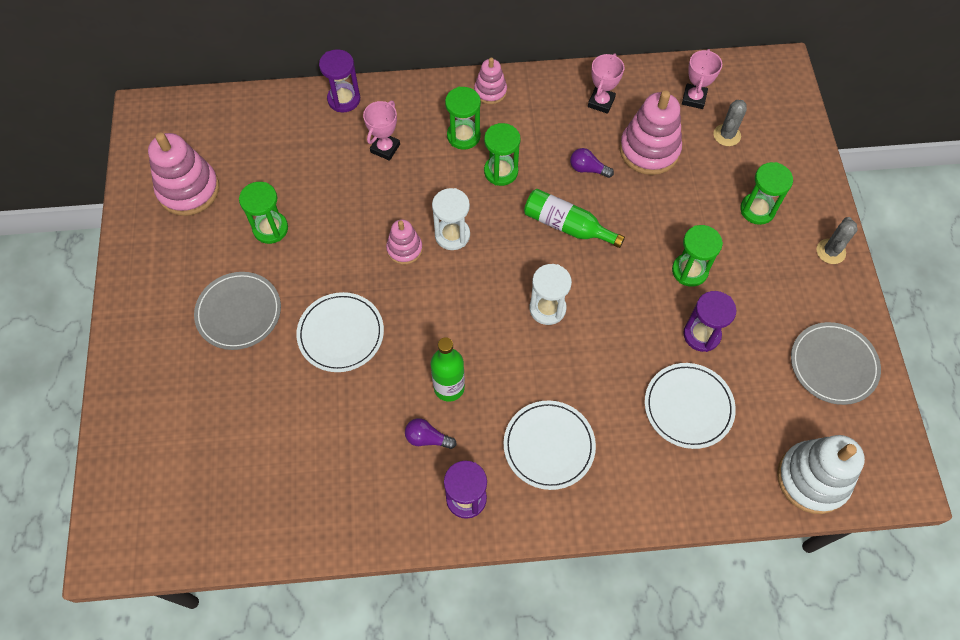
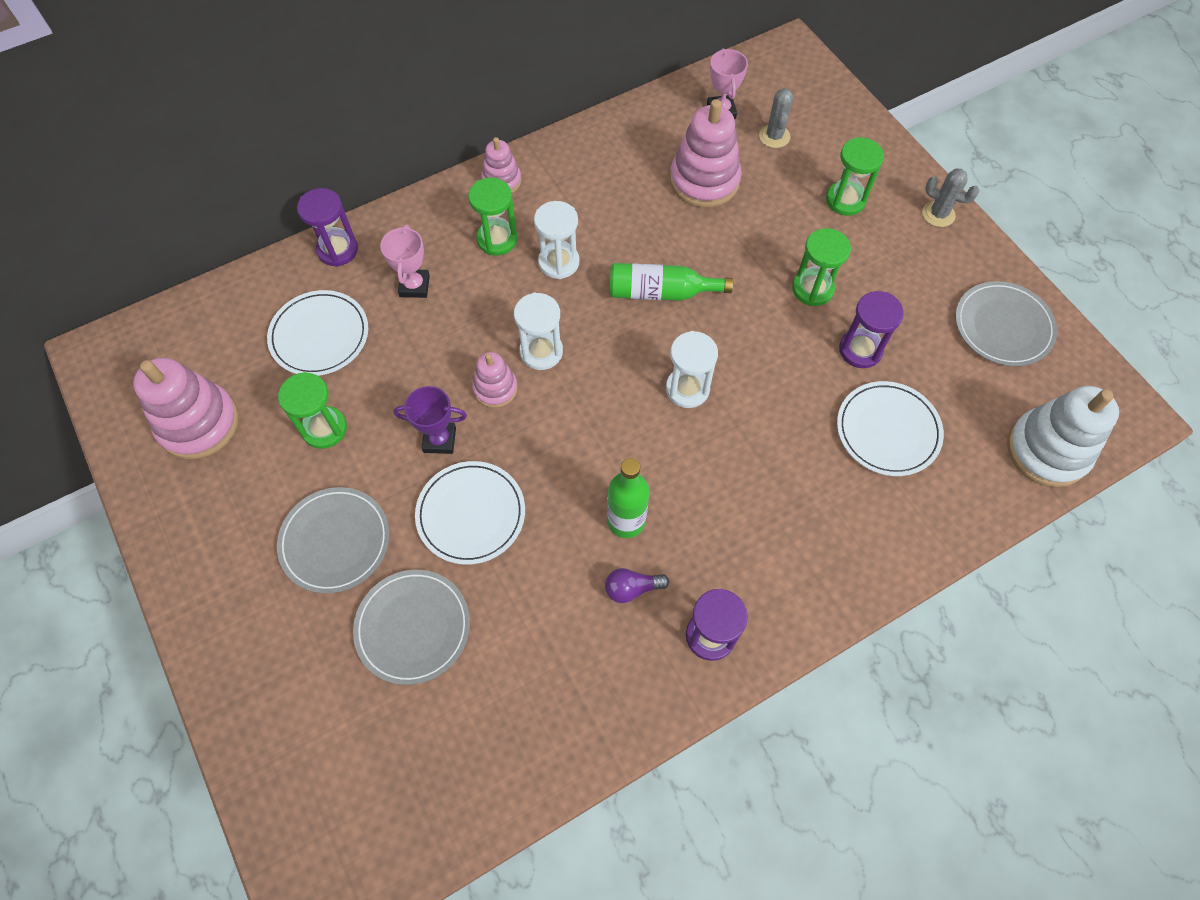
camera: 25 degrees left, 0 degrees up
green hourglass [484,123,520,186] -> white hourglass [534,201,579,279]
white plate [503,400,596,490] -> white plate moved to [267,290,368,376]
purple light bulb [570,148,614,178] -> none
pink trophy [588,53,624,114] -> none
grey cactus [817,217,858,264] -> grey cactus turned 60 degrees counterclockwise [922,168,979,227]
none -> grey plate [353,570,470,685]
none -> purple trophy [394,386,467,454]

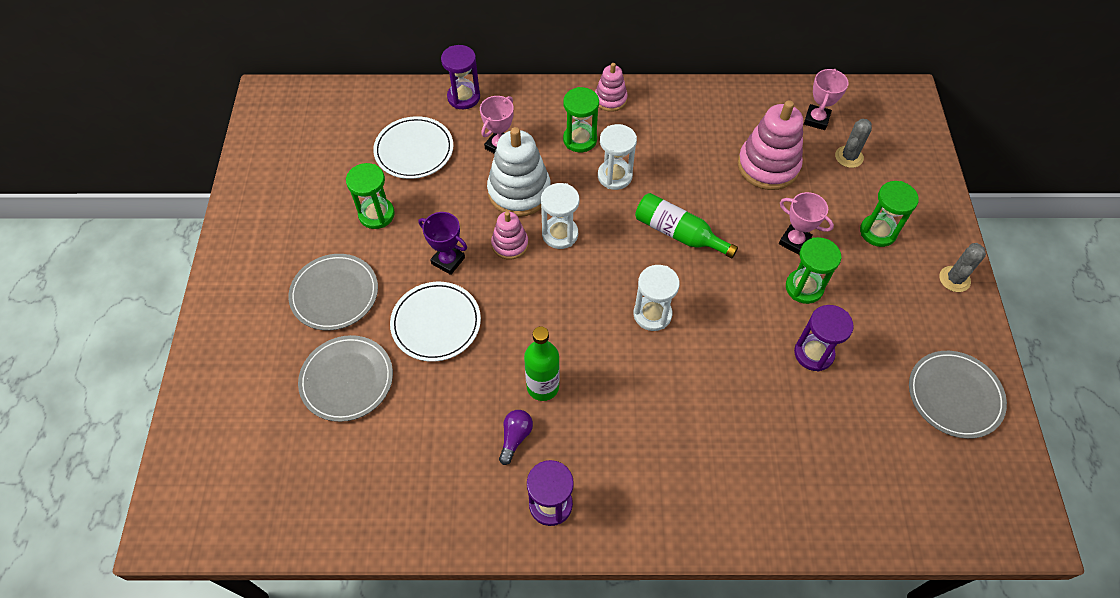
camera: 30 degrees right, 5 degrees down
pink stacking toy [133,358,239,459] -> none
purple light bulb [605,568,669,603] -> purple light bulb turned 90 degrees clockwise [499,410,533,465]
white plate [837,381,944,476] -> none
grey cactus [922,168,979,227] -> grey cactus turned 60 degrees clockwise [939,243,986,292]
white stacking toy [1007,386,1119,487] -> white stacking toy moved to [487,127,551,217]
none -> pink trophy [779,192,834,255]

